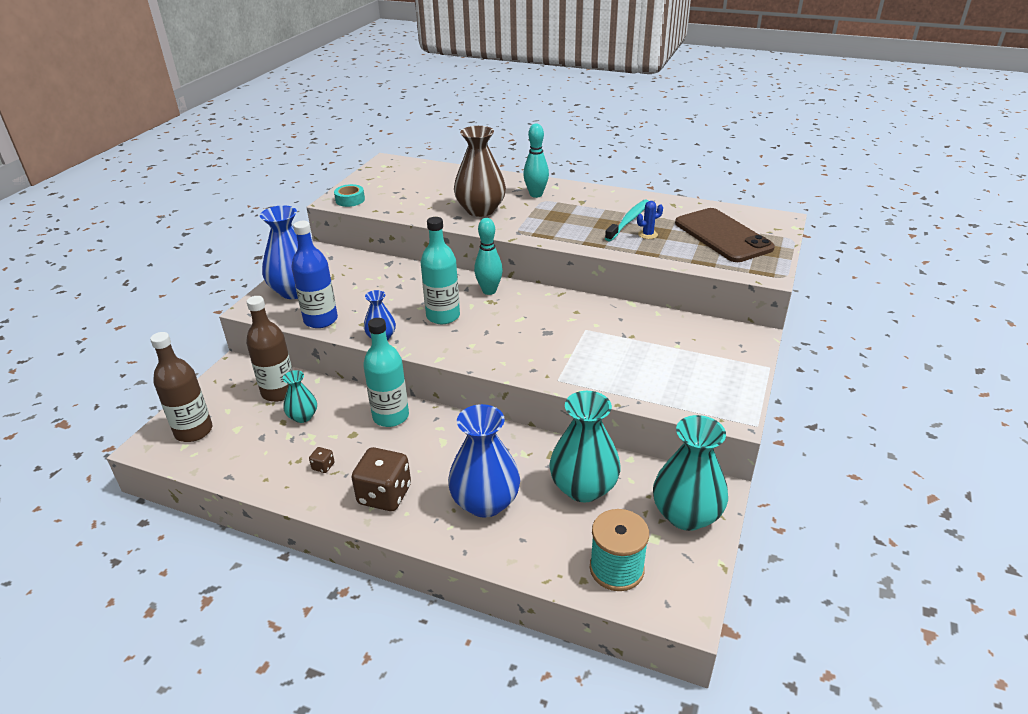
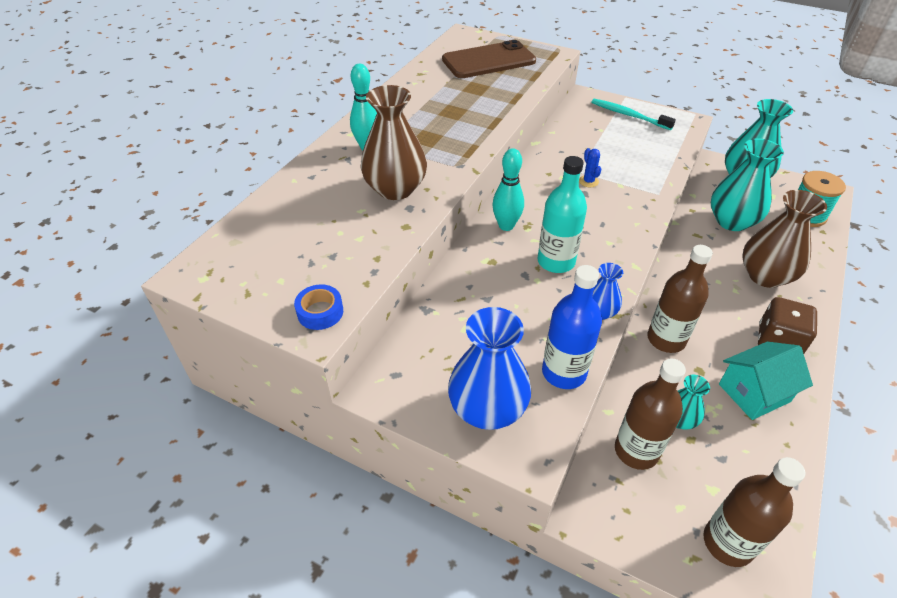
camera: 85 degrees left, 10 degrees up
brown dice [309,447,335,473] -> turquoise house [719,342,813,420]
turquoise tape [334,184,365,207] -> blue tape [294,284,343,330]
turquoise bottle [363,318,409,427] -> brown bottle [647,245,713,353]
blue vase [448,404,520,518] -> brown vase [742,190,827,288]
turquoise toothbrush [605,199,648,241] -> turquoise toothbrush moved to [592,99,676,130]
blue cactus [637,201,663,239] -> blue cactus moved to [579,148,601,187]

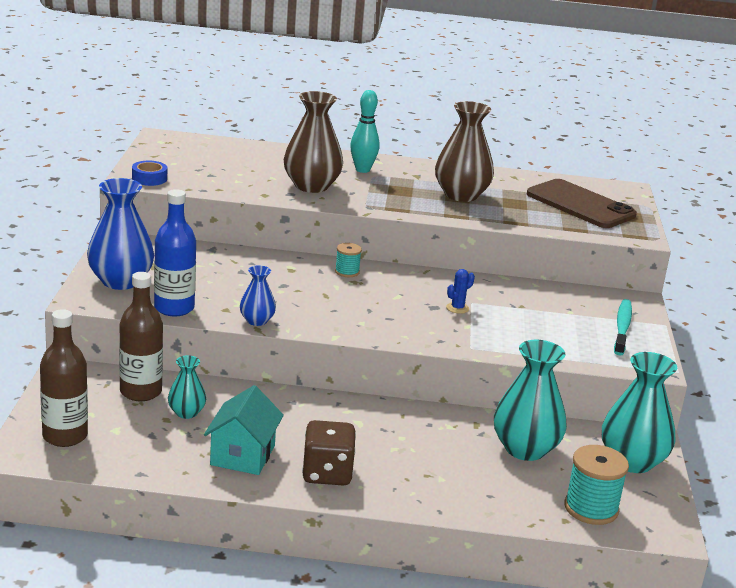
camera: 65 degrees right, 20 degrees down
turquoise bowling pin [492,148,524,231] -> turquoise spool [335,243,362,277]
turquoise bottle [537,156,587,273] -> none
brown bottle [647,245,713,353] -> none
turquoise house [719,342,813,420] -> turquoise house turned 60 degrees clockwise [204,385,284,475]
brown vase [742,190,827,288] -> brown vase moved to [435,101,494,202]

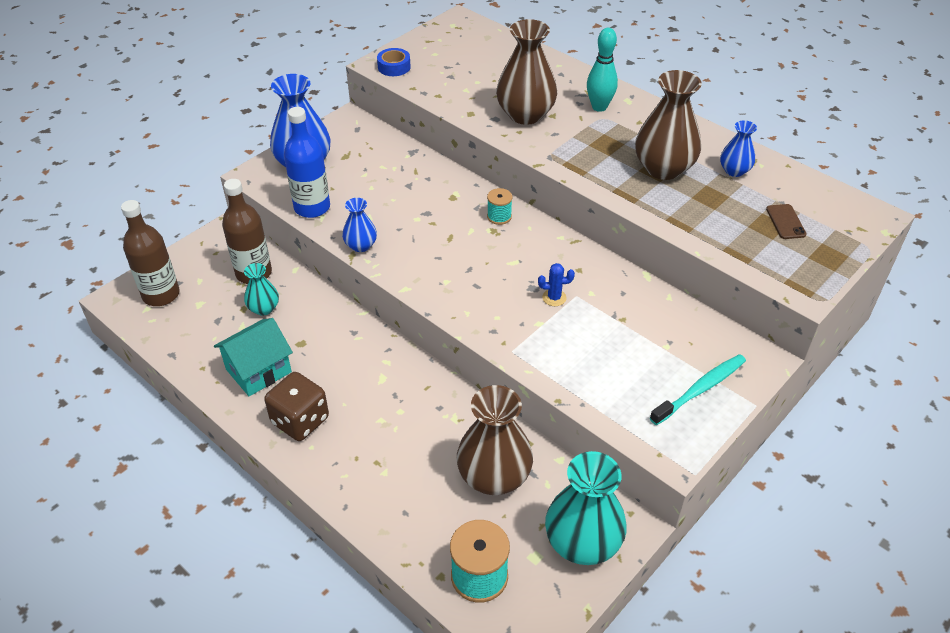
camera: 40 degrees right, 20 degrees up
turquoise vase [494,340,567,461] -> brown vase [457,385,533,495]
brown phone [527,179,637,228] -> brown phone [766,204,807,239], size x0.40
none -> blue vase [720,120,757,177]

